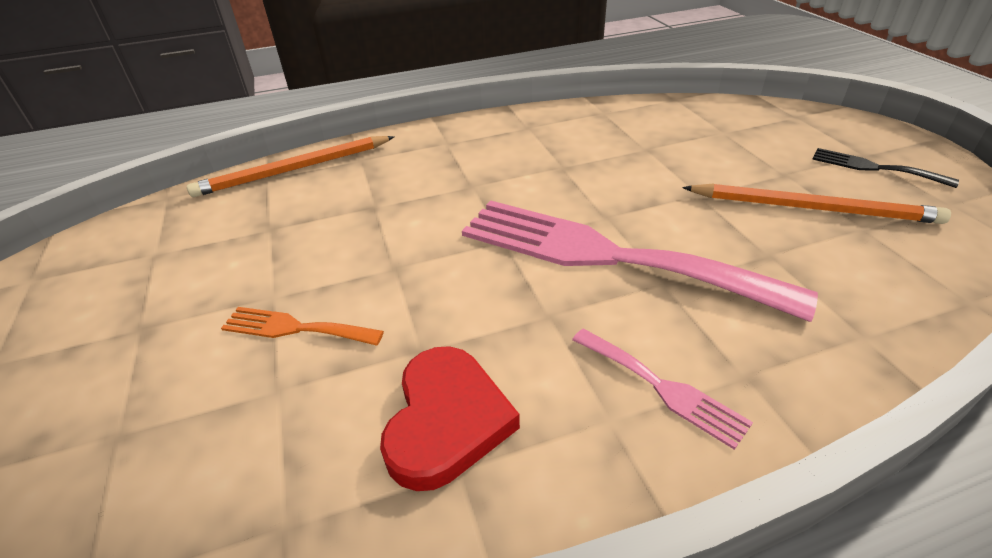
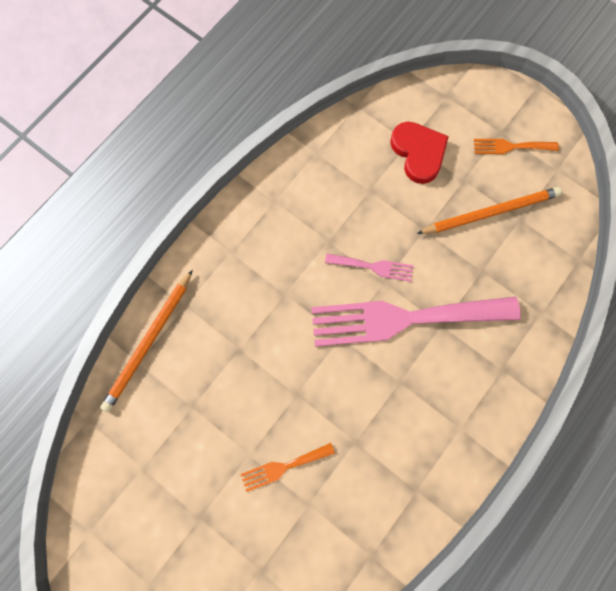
camera: 35 degrees left, 35 degrees up
red heart [380,346,520,491] -> red heart moved to [390,122,449,184]
pink fork [572,329,753,450] -> pink fork moved to [325,254,414,282]
black fork [812,148,959,188] -> orange fork [474,139,559,154]

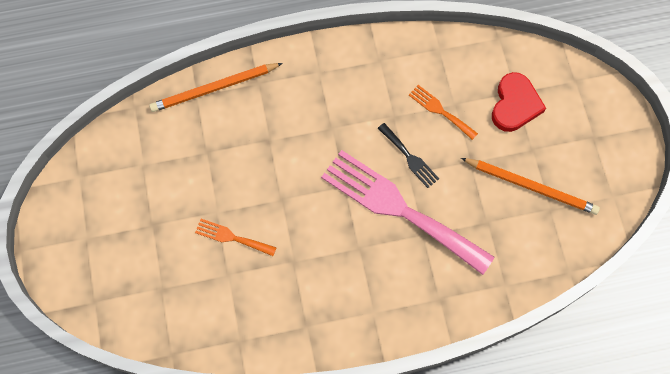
camera: 40 degrees right, 5 degrees down
pink fork [325,254,414,282] -> black fork [378,123,439,188]
orange fork [474,139,559,154] -> orange fork moved to [409,85,478,140]

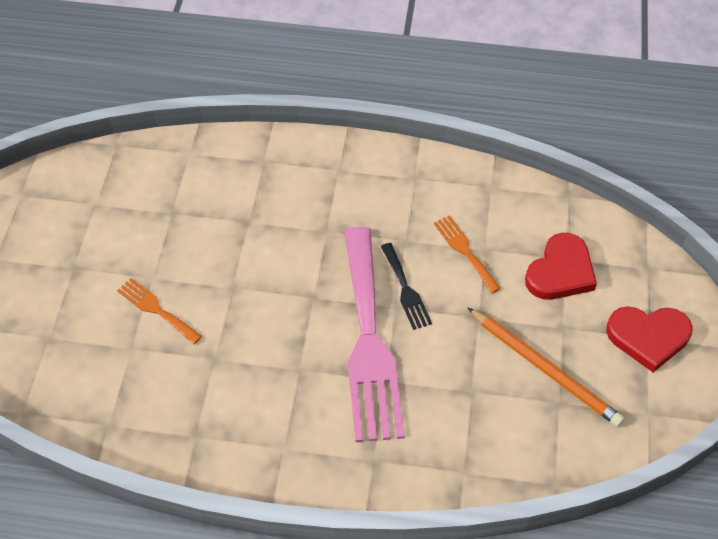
camera: 20 degrees right, 15 degrees down
orange pencil [149,63,283,112] -> none
pink fork [321,150,495,275] -> pink fork turned 150 degrees counterclockwise [344,227,404,442]
none -> red heart [606,306,693,372]

